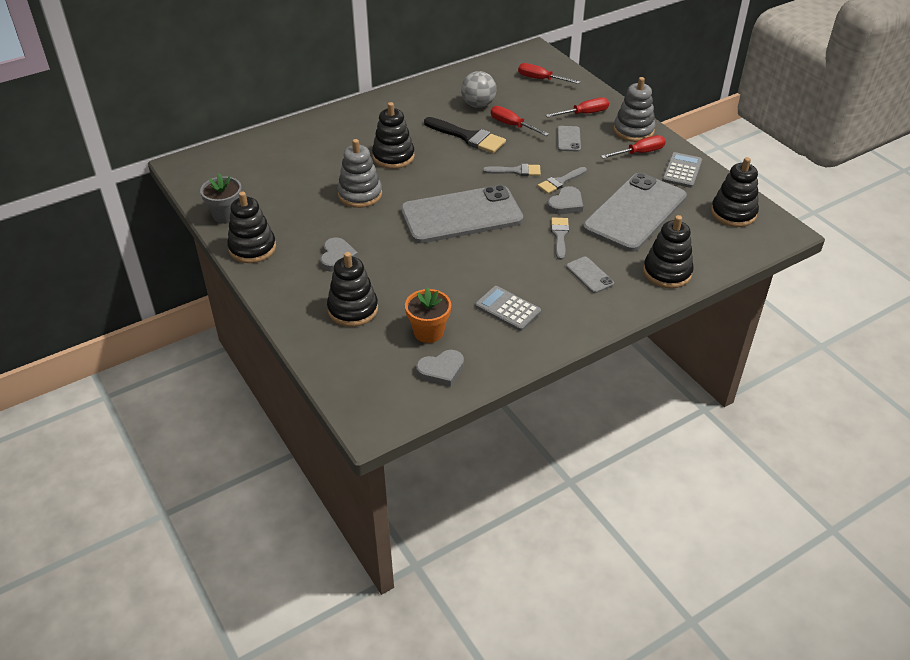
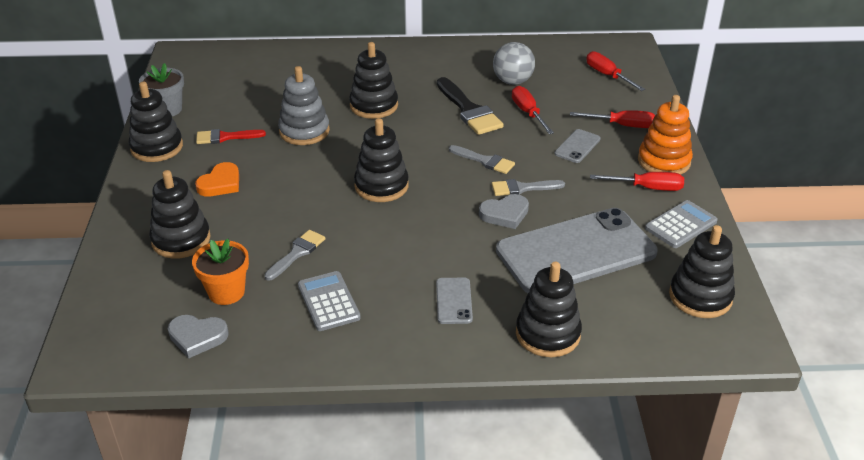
camera: 30 degrees right, 5 degrees down
grey heart [320,237,358,272] -> orange heart [195,162,239,197]
grey phone [401,185,523,243] -> black stacking toy [354,118,409,202]
grey brush [551,217,569,260] -> grey brush moved to [264,230,326,280]
grey stacking toy [613,77,656,142] -> orange stacking toy [638,95,693,175]
none -> red brush [196,129,266,144]

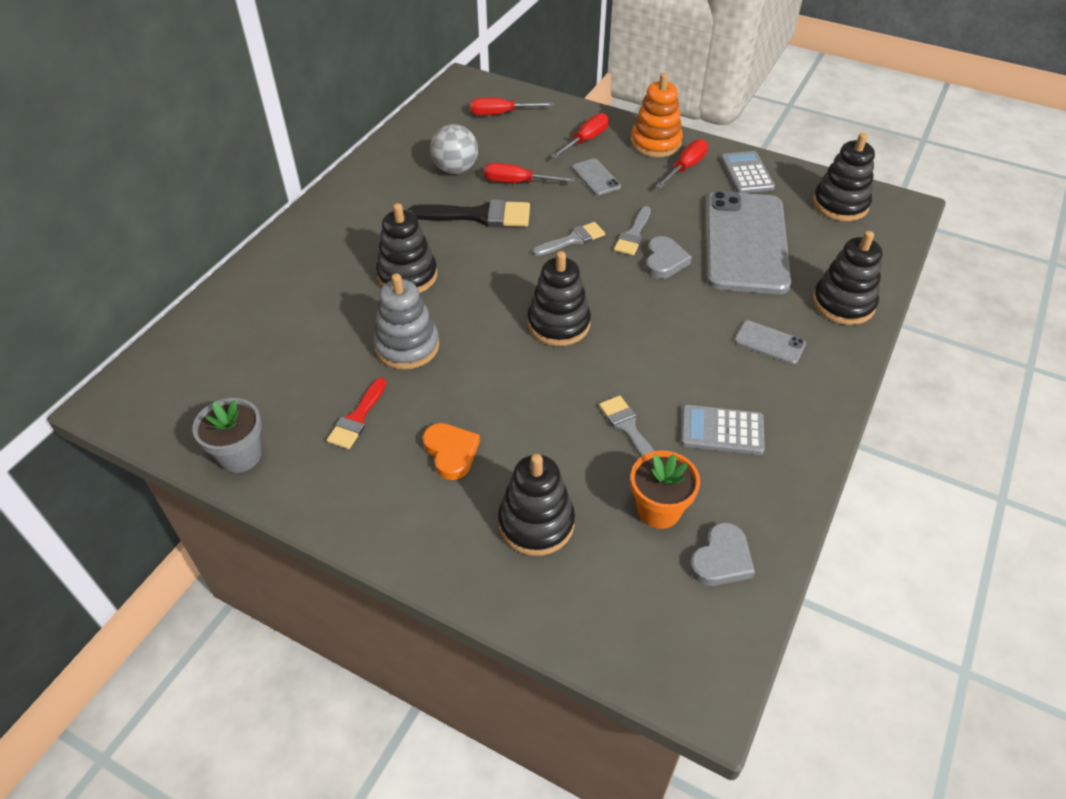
camera: 60 degrees left, 10 degrees up
black stacking toy [129,82,183,162] -> none

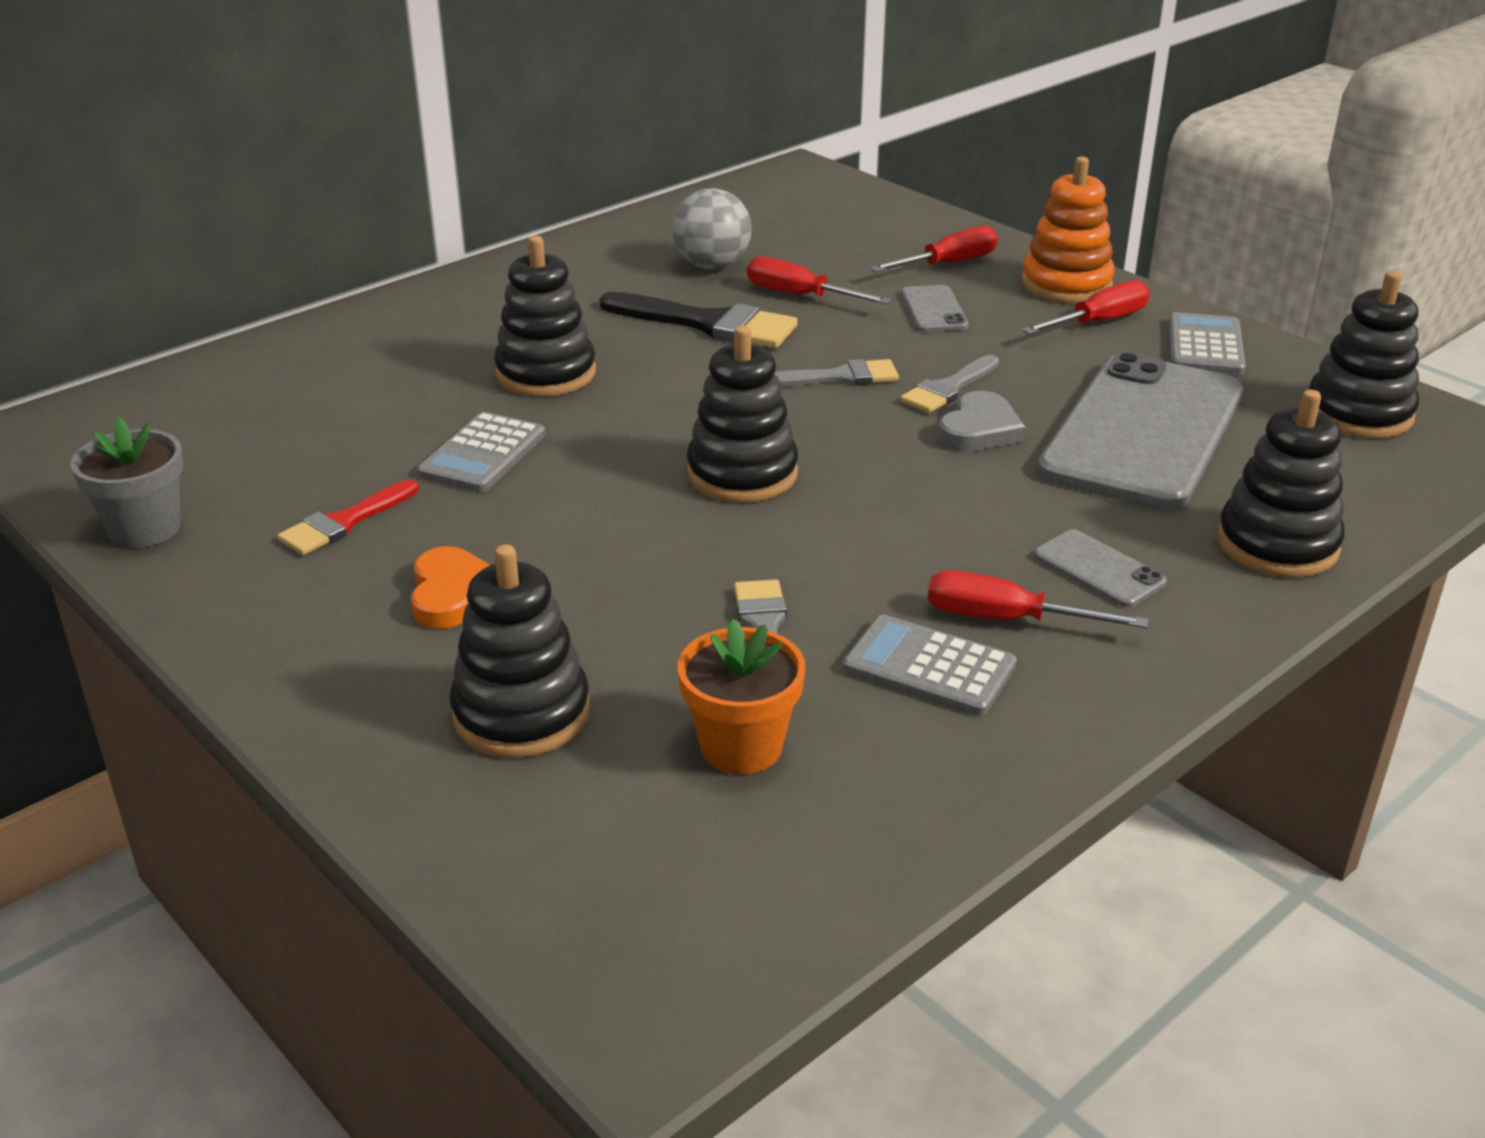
camera: 20 degrees right, 15 degrees down
grey stacking toy [373,273,439,370] -> grey calculator [417,412,545,492]
red screwdriver [470,98,554,115] -> red screwdriver moved to [928,570,1148,628]
grey heart [689,522,755,586] -> none

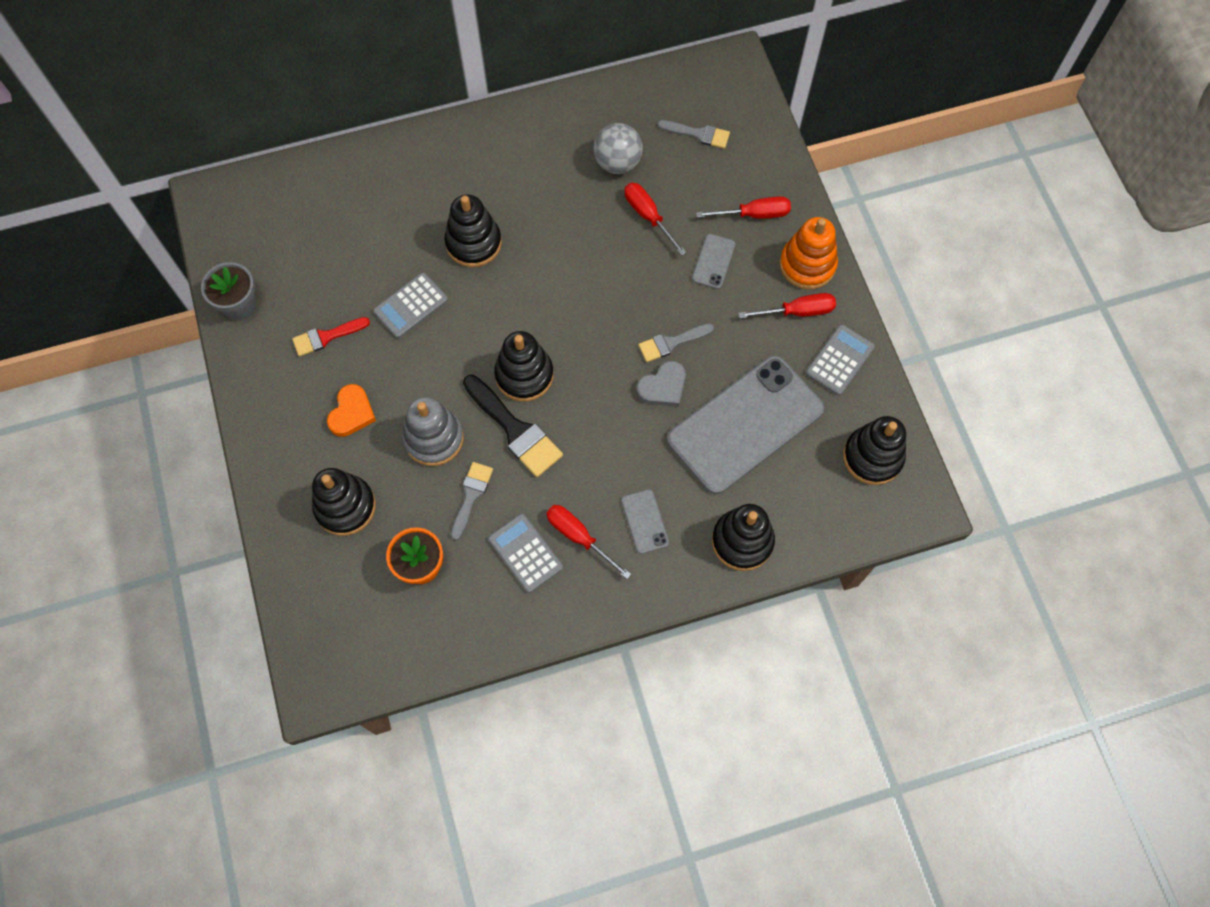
camera: 25 degrees right, 35 degrees up
black brush [599,292,798,348] -> black brush moved to [463,375,563,477]
grey brush [775,359,899,387] -> grey brush moved to [657,120,730,149]
none -> grey stacking toy [402,397,464,466]

